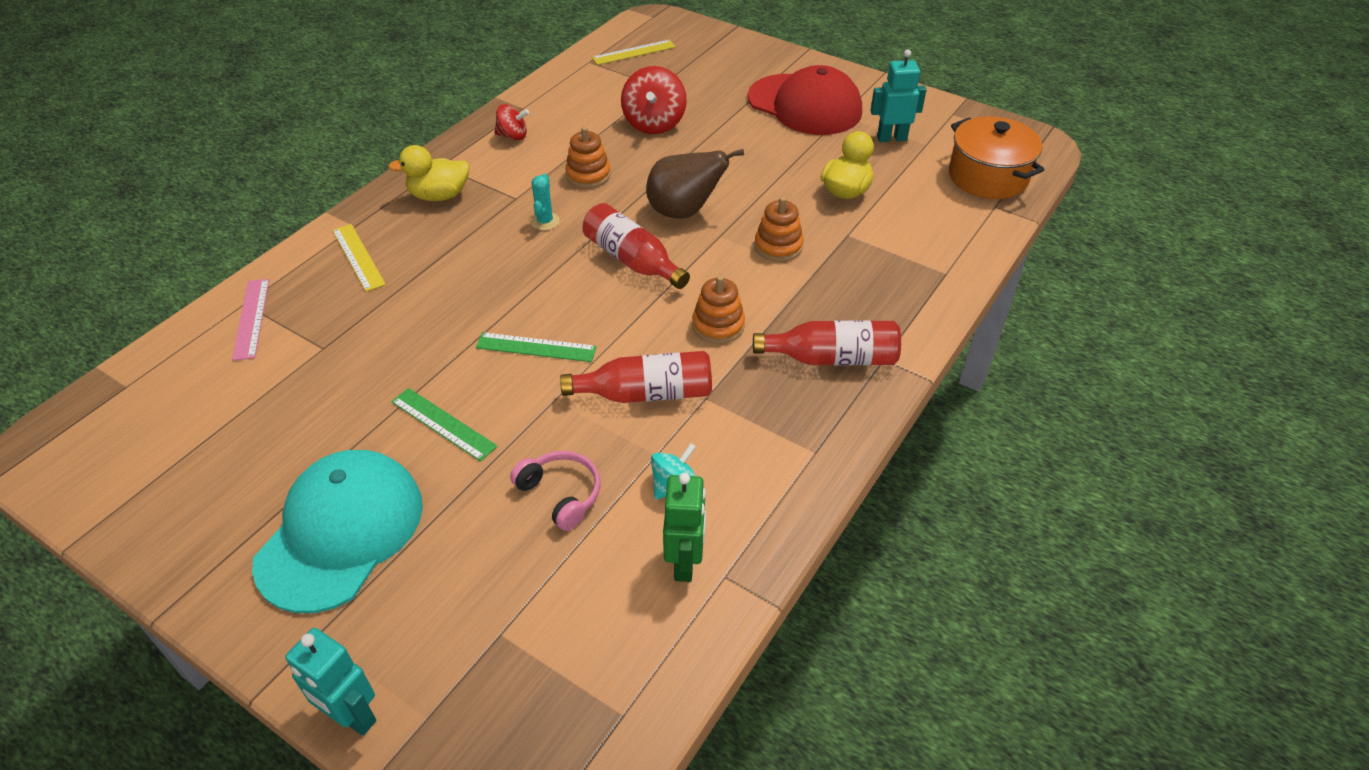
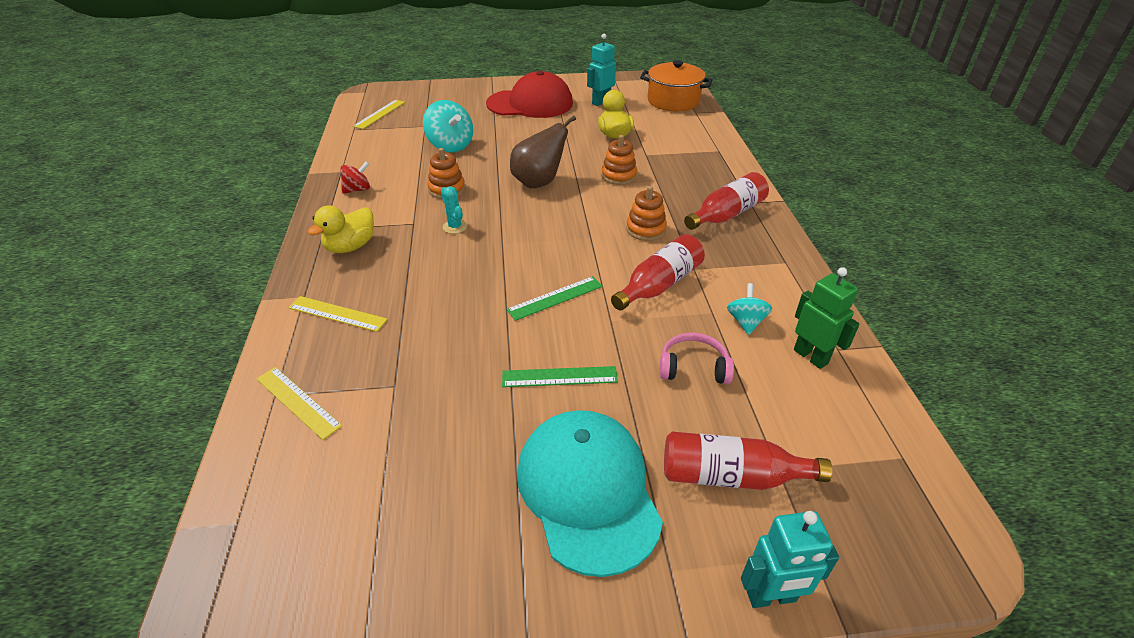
camera: 40 degrees left, 5 degrees down
pink ruler [232,279,269,361] -> yellow ruler [256,367,342,440]
red bottle [582,203,690,289] -> red bottle moved to [664,432,832,490]
red spinning top [621,66,687,134] -> turquoise spinning top [423,100,473,152]

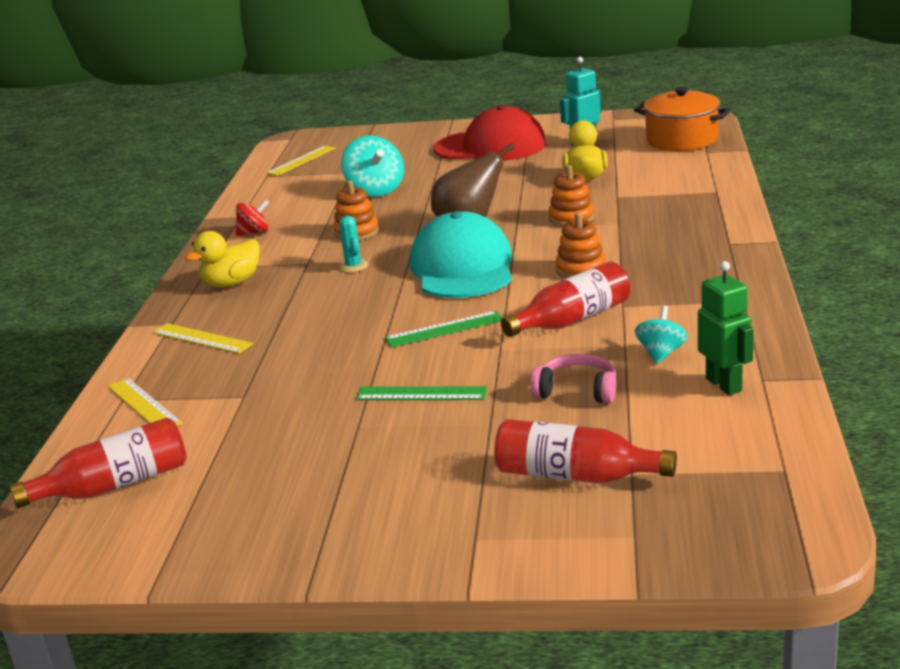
camera: 15 degrees right, 15 degrees down
turquoise cap [517,410,663,577] -> turquoise cap moved to [409,211,512,298]
red bottle [684,172,769,230] -> red bottle moved to [10,418,187,508]
turquoise robot [741,511,839,608] -> none

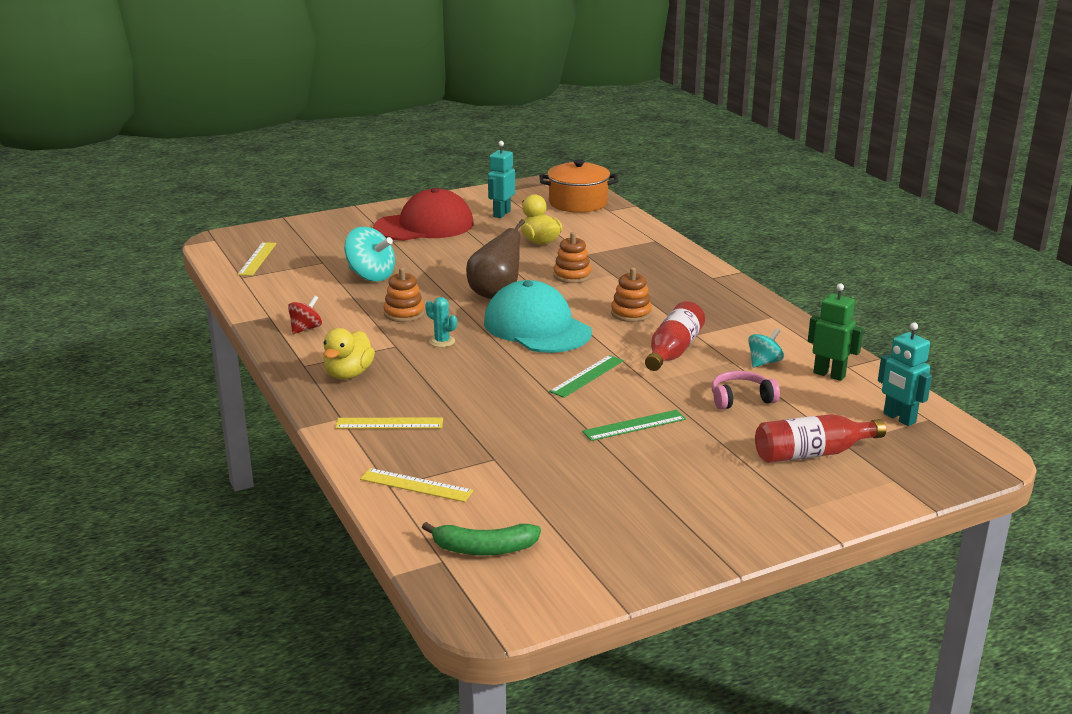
camera: 35 degrees left, 0 degrees up
red bottle [10,418,187,508] -> green banana [422,522,541,556]
turquoise spinning top [635,306,688,364] -> turquoise spinning top turned 60 degrees clockwise [748,328,784,368]
none -> turquoise robot [878,322,932,426]

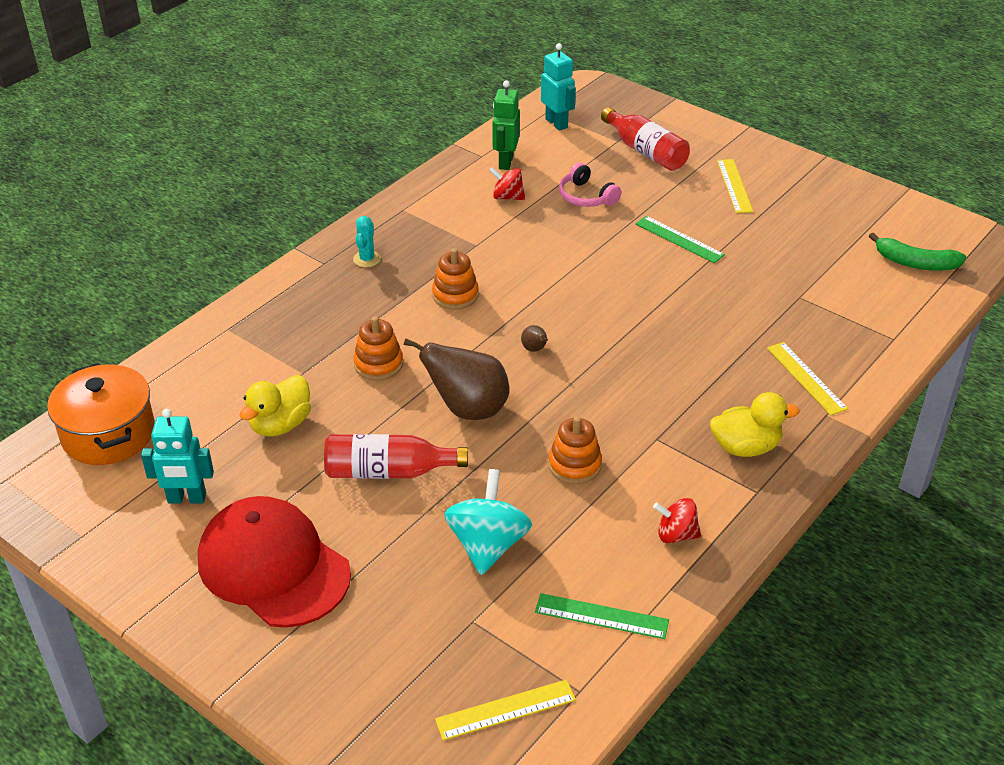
camera: 115 degrees left, 15 degrees up
yellow ruler [360,468,473,502] -> yellow ruler moved to [717,159,753,213]
green banana [422,522,541,556] -> green banana turned 135 degrees clockwise [869,233,966,271]
turquoise cactus [425,297,457,347] -> turquoise cactus moved to [353,216,381,267]
turquoise cap [484,280,592,353] -> brown pear [521,325,548,352]
green ruler [549,355,624,398] -> green ruler moved to [535,593,669,639]
red bottle [645,301,705,371] -> red bottle moved to [324,434,468,479]
turquoise spinning top [748,328,784,368] -> red spinning top [489,167,525,200]
turquoise robot [878,322,932,426] -> turquoise robot turned 60 degrees counterclockwise [541,43,576,131]

